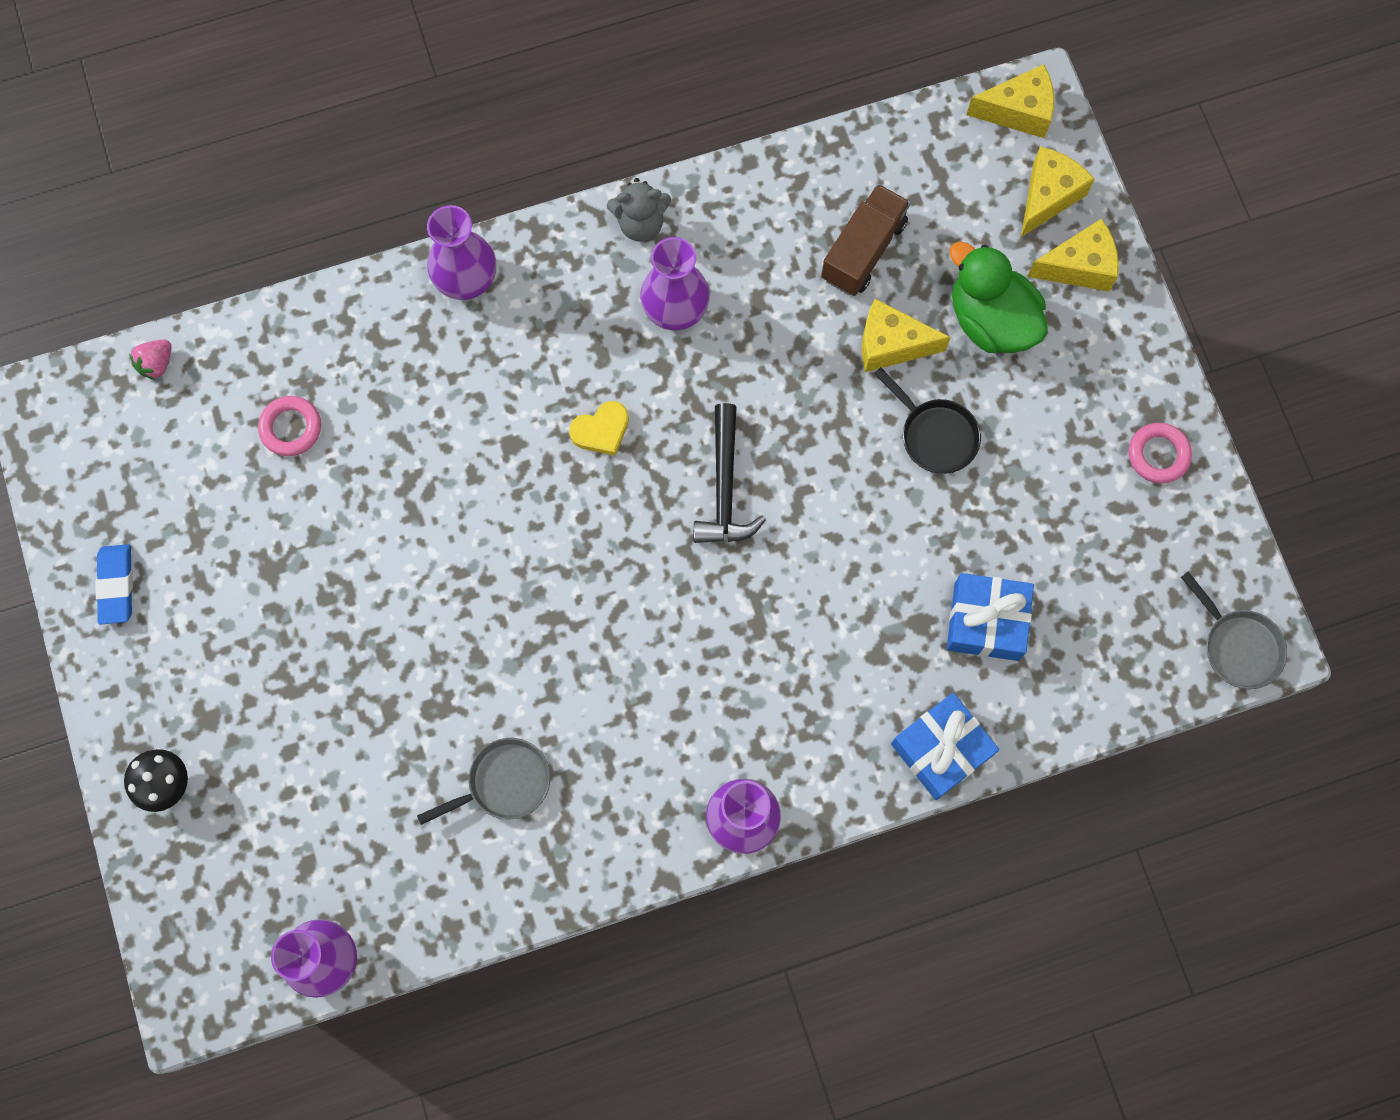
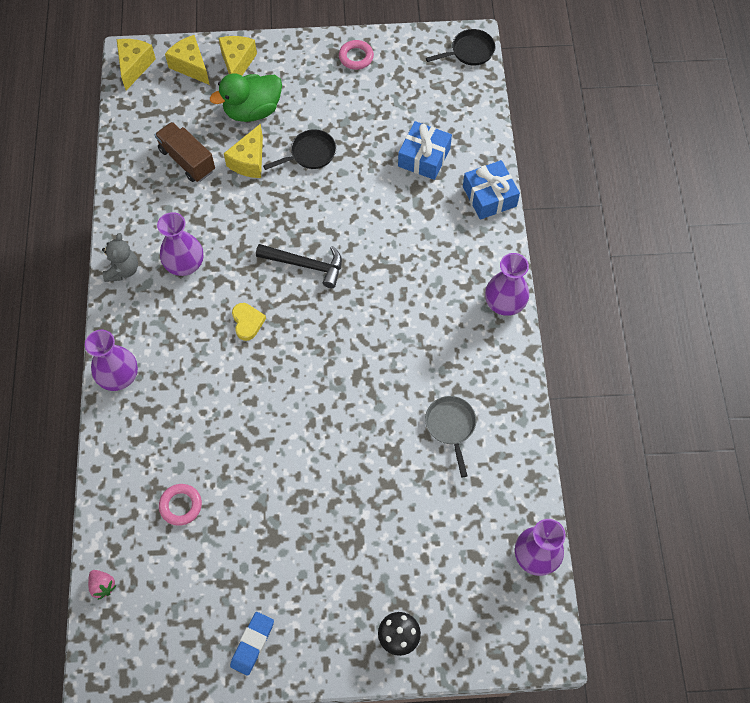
camera: 75 degrees left, 10 degrees down
blue eraser [96,544,133,625] -> blue eraser turned 75 degrees counterclockwise [230,612,274,676]
grey pan [1181,572,1287,689] -> black pan [426,29,495,66]

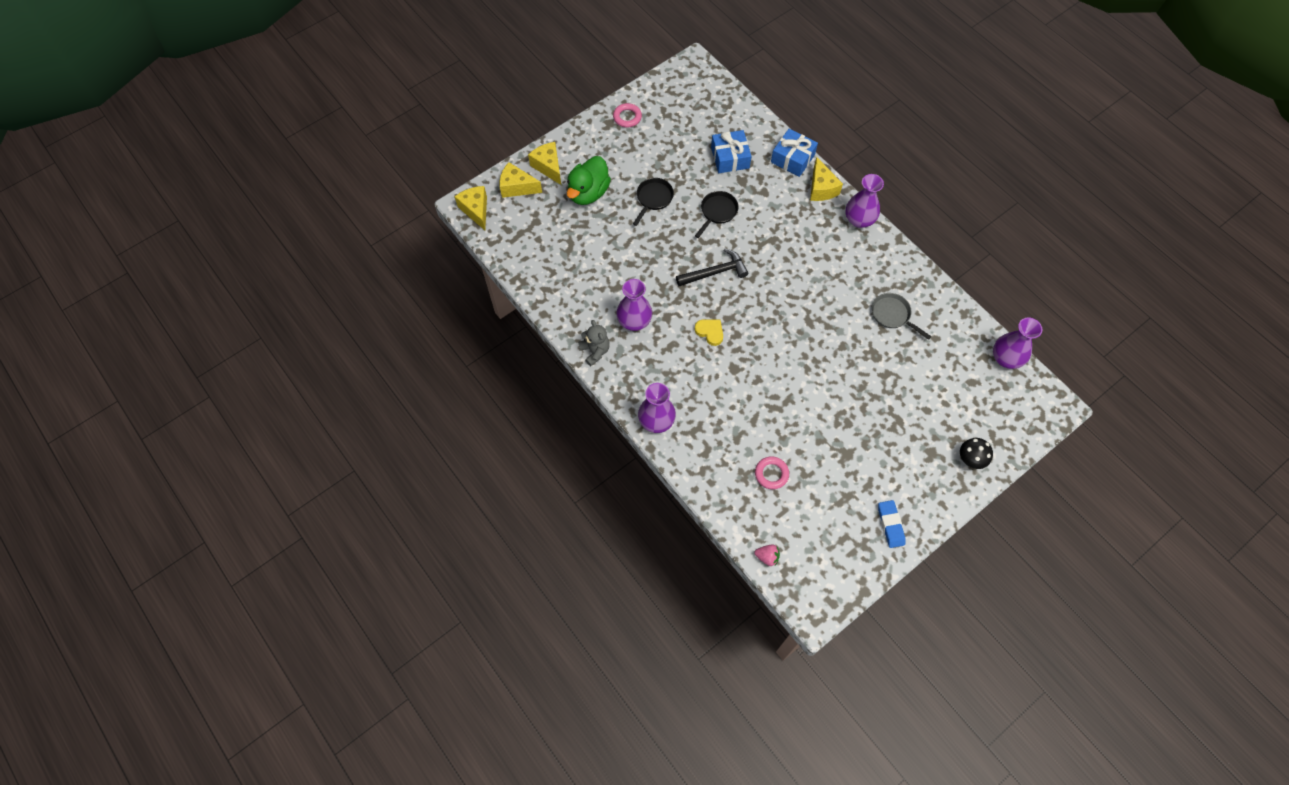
camera: 35 degrees left, 0 degrees up
brown truck [155,122,215,182] -> none
yellow cheese [224,124,263,178] -> yellow cheese moved to [810,157,843,201]
black pan [426,29,495,66] -> black pan moved to [695,191,739,238]

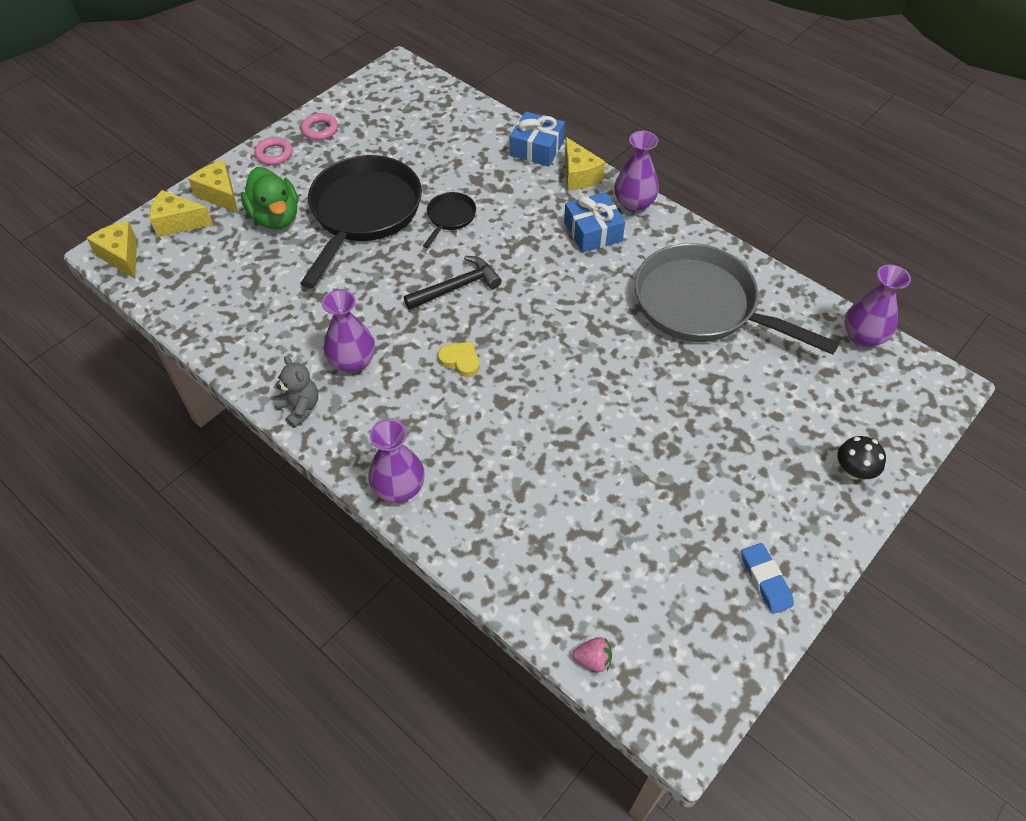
camera: 10 degrees left, 10 degrees down
green duck [567,156,611,205] -> green duck turned 45 degrees counterclockwise [241,167,298,229]
black pan [633,178,674,226] -> black pan [300,155,422,289], size x2.28
blue gift [711,130,752,173] -> blue gift moved to [564,192,625,253]
pink ring [755,456,789,489] -> pink ring moved to [254,137,293,165]
grey pan [872,293,932,340] -> grey pan [634,243,839,355], size x2.28

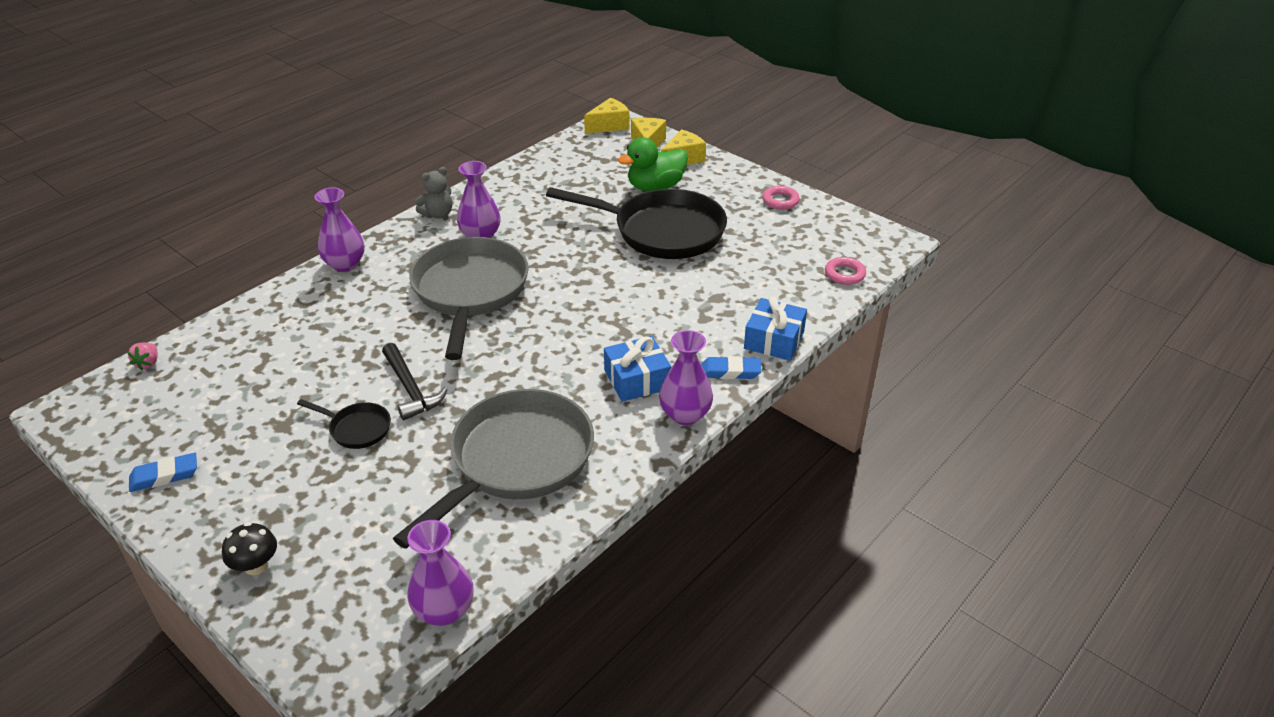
camera: 90 degrees right, 15 degrees down
pink ring [254,137,293,165] -> pink ring moved to [825,257,866,285]
black hammer [404,256,502,310] -> black hammer moved to [382,343,448,420]
black pan [423,192,476,248] -> black pan moved to [297,399,391,449]
yellow heart [438,342,480,377] -> grey pan [409,237,529,360]
yellow cheese [565,137,605,191] -> blue eraser [701,356,762,379]

